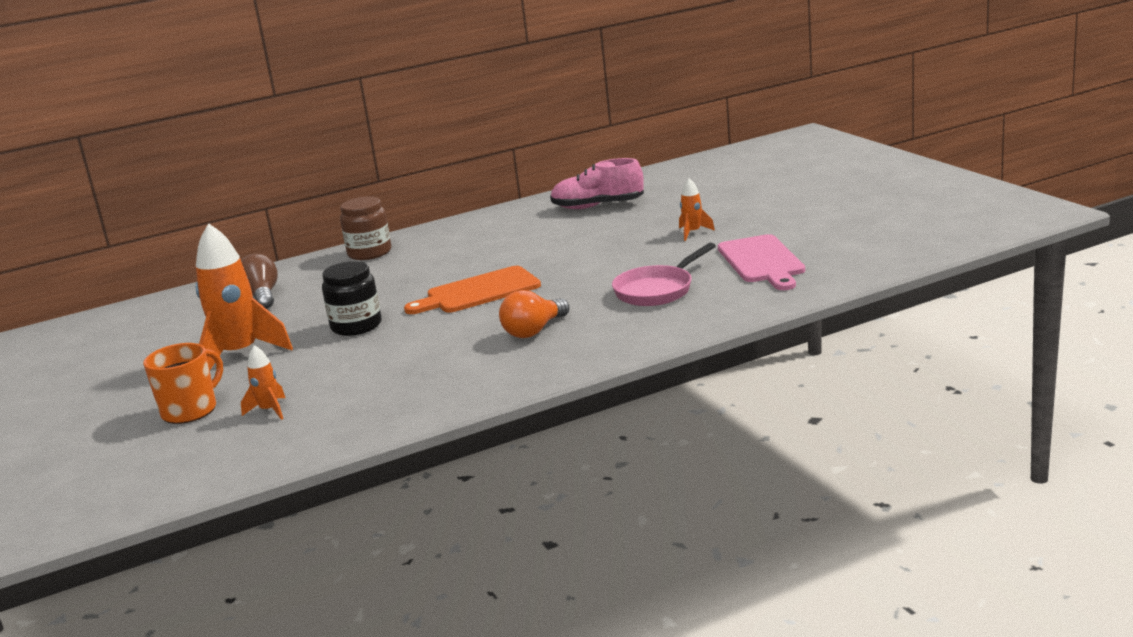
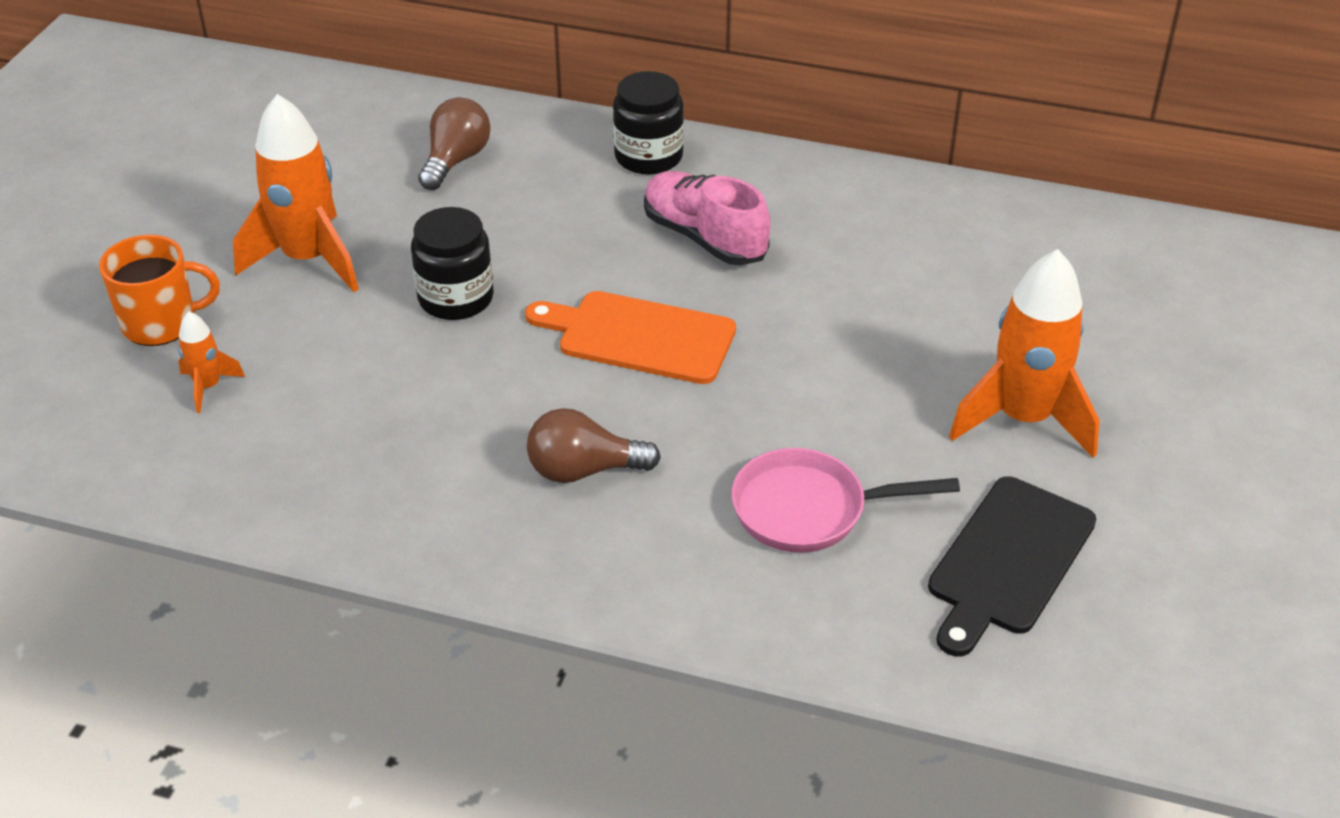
camera: 40 degrees right, 20 degrees up
brown jar [340,196,391,260] -> black jar [613,71,684,174]
orange light bulb [499,290,569,338] -> brown light bulb [527,408,661,483]
pink shoe [550,158,644,209] -> pink shoe moved to [644,171,771,265]
orange rocket [679,178,715,241] -> orange rocket [949,249,1099,458], size x2.12
pink cutting board [718,234,805,290] -> black cutting board [928,476,1096,656]

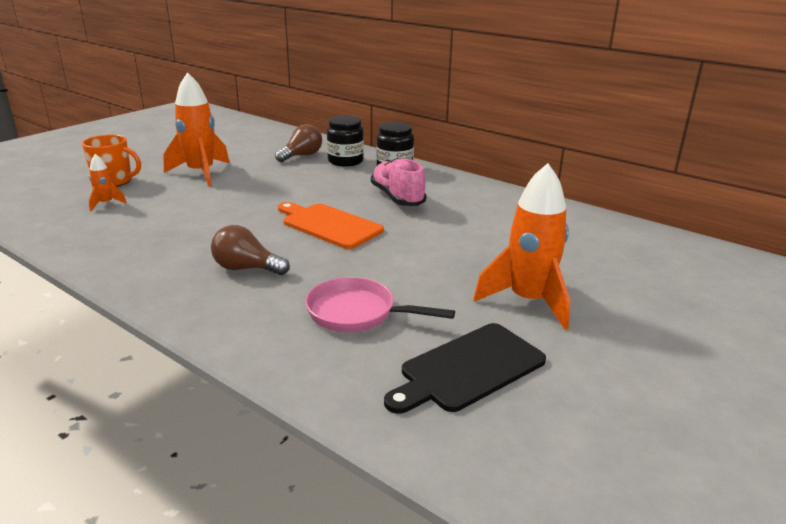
camera: 20 degrees right, 15 degrees down
black jar [411,207,494,320] -> black jar moved to [327,116,364,166]

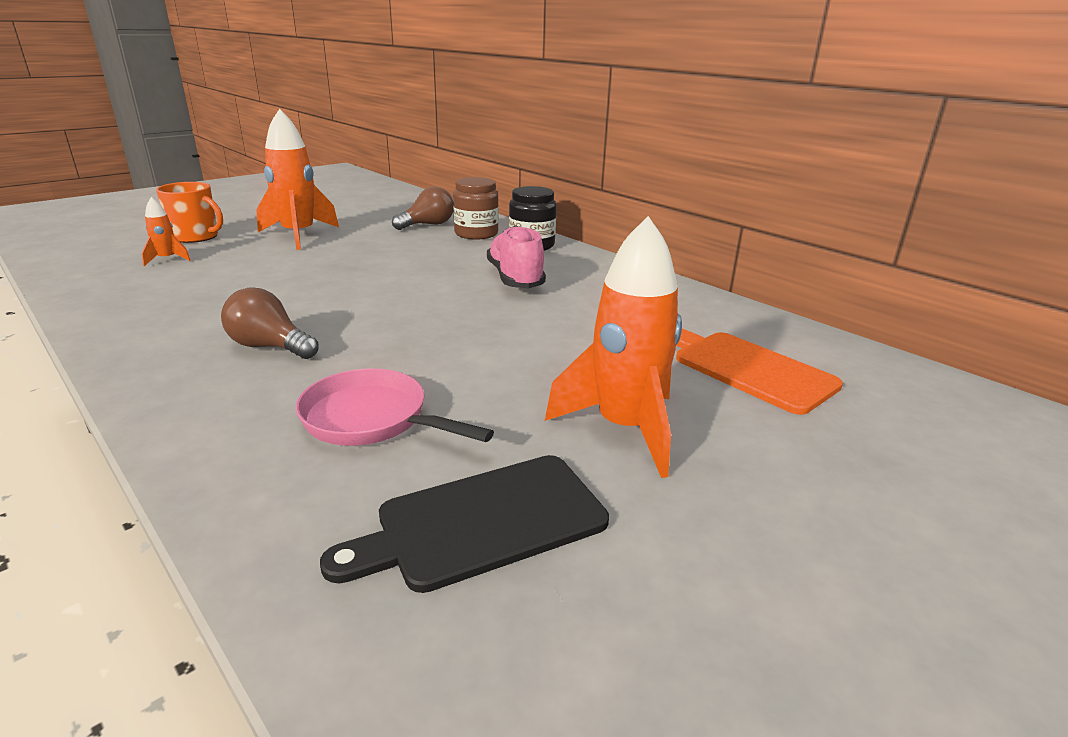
camera: 10 degrees right, 0 degrees up
orange cutting board [278,202,384,249] -> orange cutting board moved to [676,328,843,415]
black jar [327,116,364,166] -> brown jar [453,177,499,239]

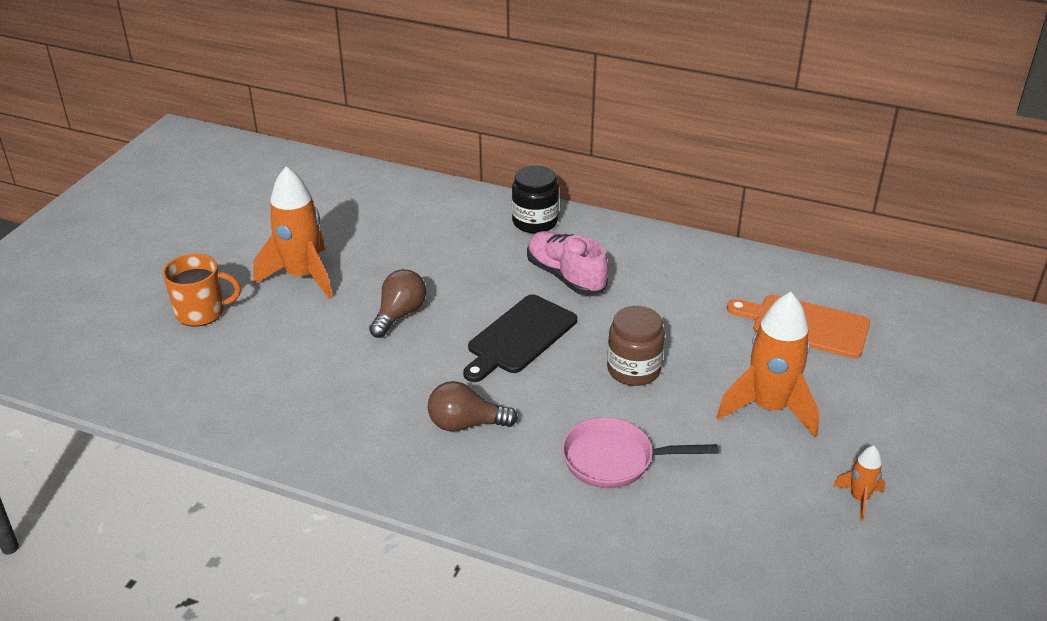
camera: 25 degrees left, 10 degrees up
orange rocket [142,197,191,266] -> orange rocket moved to [833,445,885,521]
black cutting board [320,455,609,593] -> black cutting board moved to [463,294,577,382]
brown light bulb [392,186,453,230] -> brown light bulb moved to [369,269,426,338]
brown jar [453,177,499,239] -> brown jar moved to [607,306,665,386]

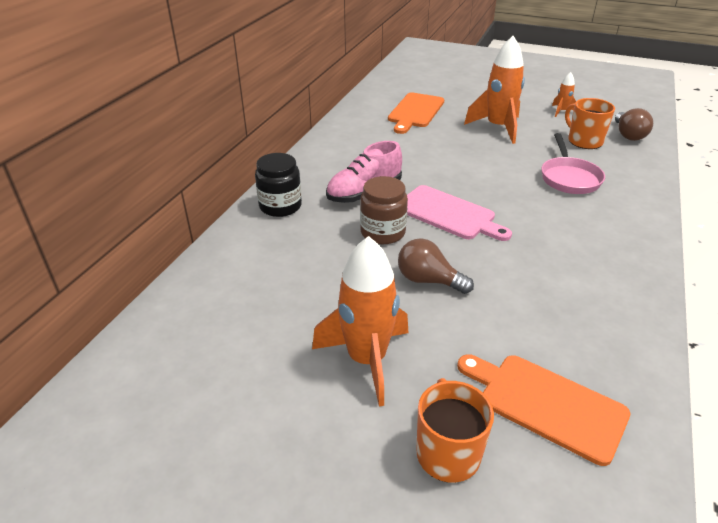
camera: 90 degrees left, 0 degrees up
brown light bulb [428,381,518,432] -> brown light bulb moved to [615,108,653,141]
black cutting board [463,294,577,382] -> pink cutting board [407,185,512,241]
brown jar [607,306,665,386] -> brown jar moved to [360,176,408,244]
none -> orange cutting board [457,354,630,466]
none -> orange mug [565,98,615,149]

